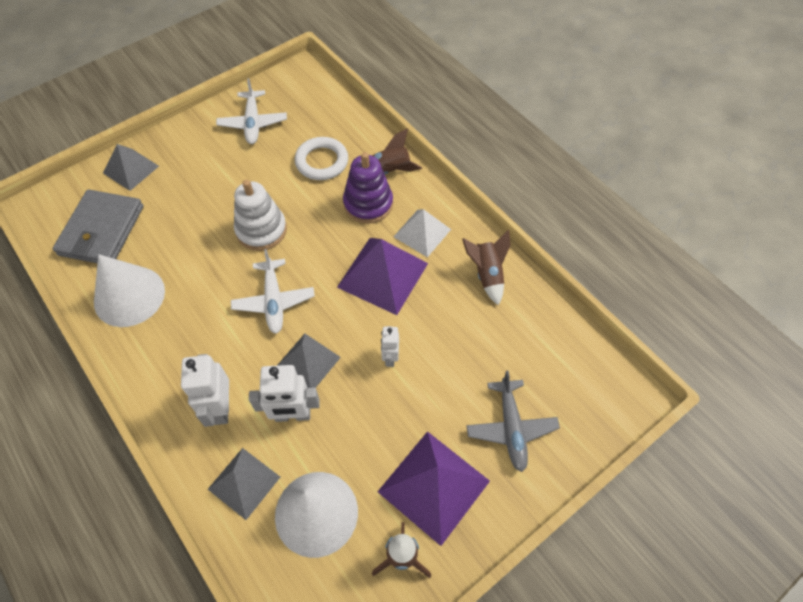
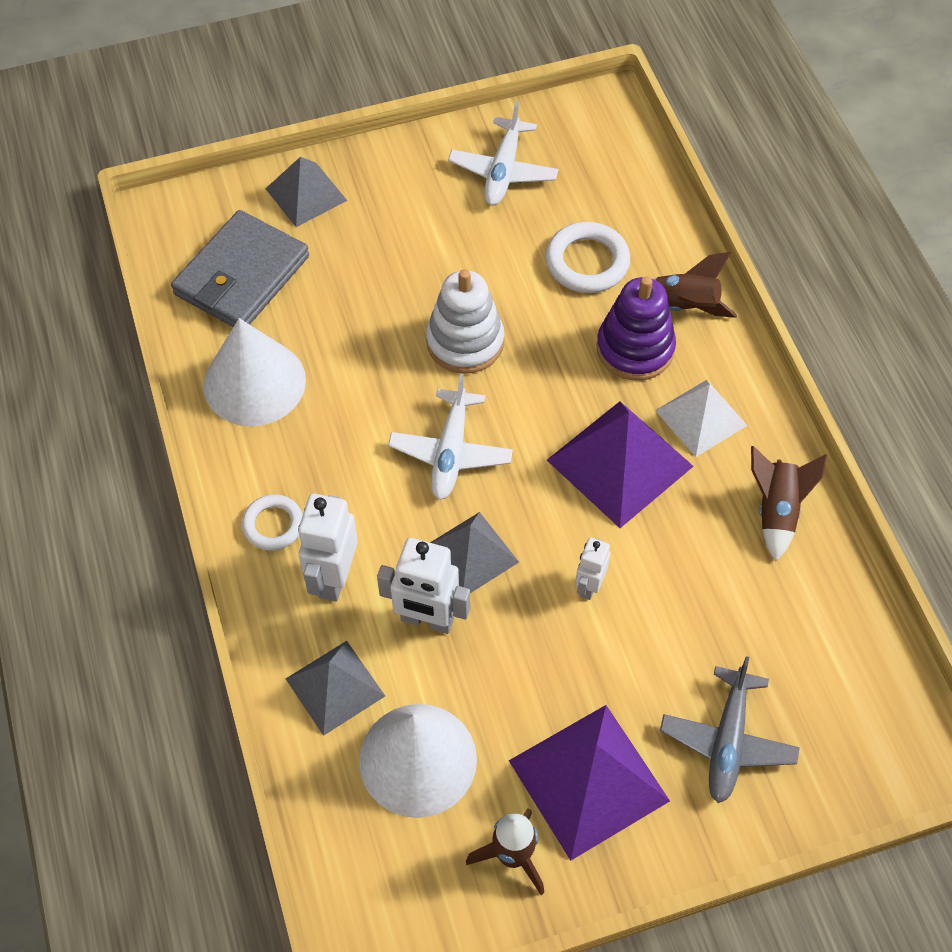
camera: 20 degrees right, 0 degrees up
none -> white ring [242,494,303,550]

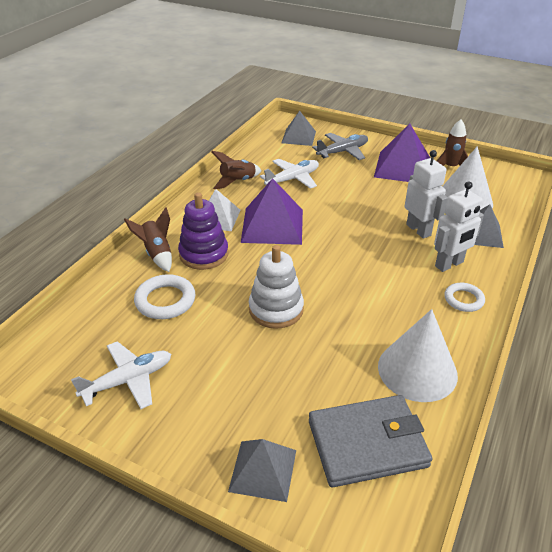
camera: 135 degrees left, 20 degrees down
white plane [388,374,513,500] -> white plane moved to [260,159,319,189]
grey pyramid [430,512,519,593] -> grey pyramid moved to [281,111,316,146]
white robot [575,537,610,600] -> none

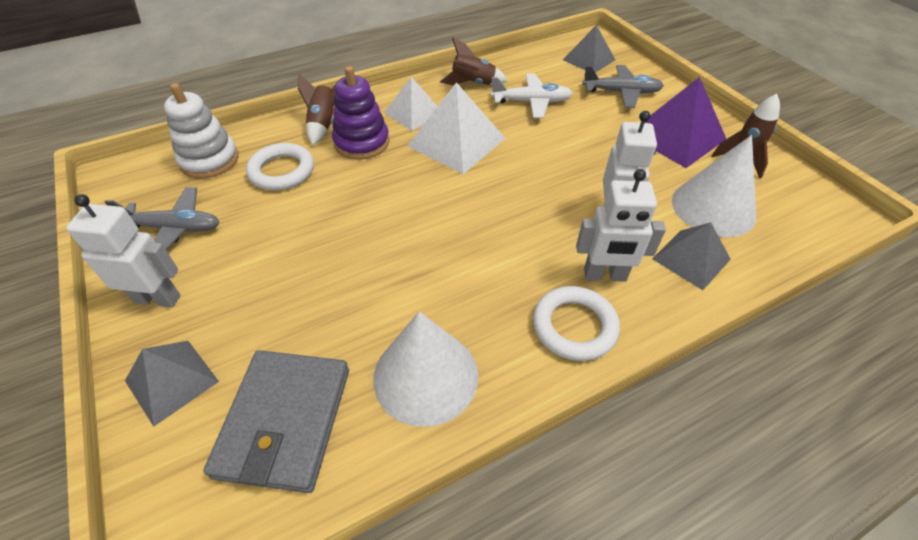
camera: 35 degrees right, 10 degrees up
white plane [71,341,171,409] -> grey plane [105,187,219,250]
purple pyramid [241,178,303,245] -> white pyramid [407,82,506,174]
white stacking toy [249,245,304,329] -> white stacking toy moved to [164,83,239,179]
grey wallet [309,395,432,487] -> grey wallet turned 75 degrees clockwise [204,350,349,493]
white ring [445,283,485,312] -> white ring [533,286,620,361], size x1.53
none -> white robot [66,194,180,307]

